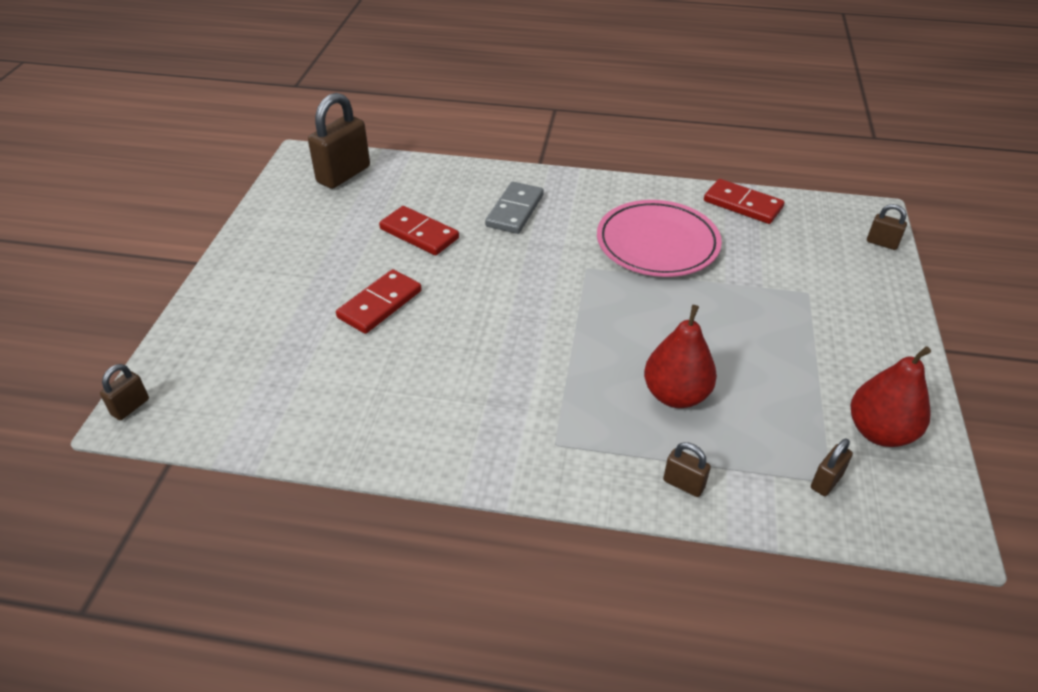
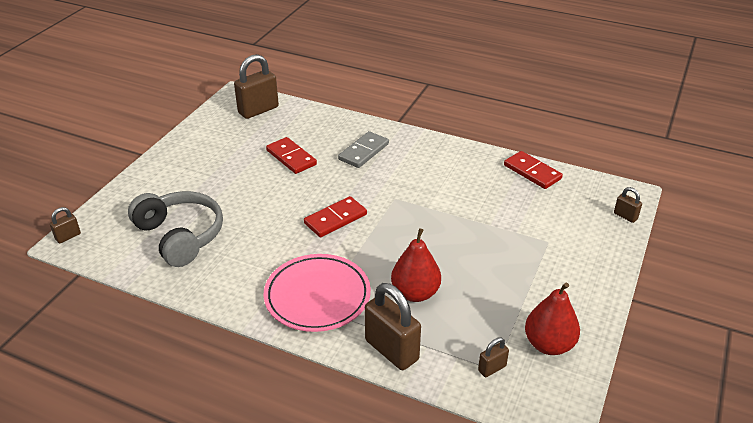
camera: 15 degrees right, 5 degrees down
red domino [336,269,422,334] -> red domino moved to [304,196,367,238]
pink plate [597,200,722,277] -> pink plate moved to [264,254,371,332]
brown padlock [663,442,711,497] -> brown padlock [365,283,421,370], size x2.06
none -> grey headphones [128,191,223,267]

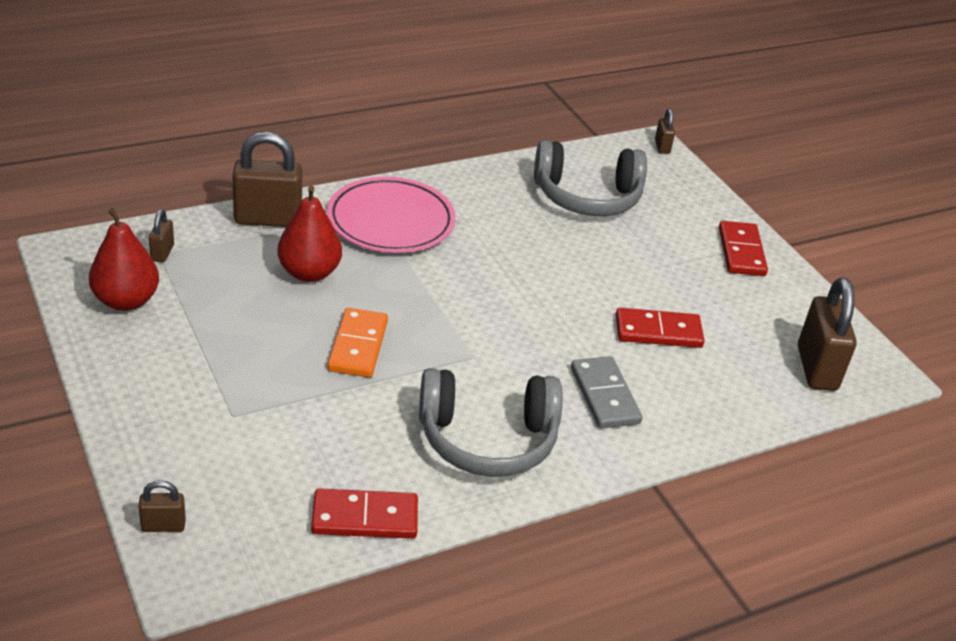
camera: 125 degrees right, 0 degrees up
red domino [304,196,367,238] -> red domino moved to [719,221,768,276]
none -> orange domino [327,308,388,377]
none -> grey headphones [419,368,563,477]

